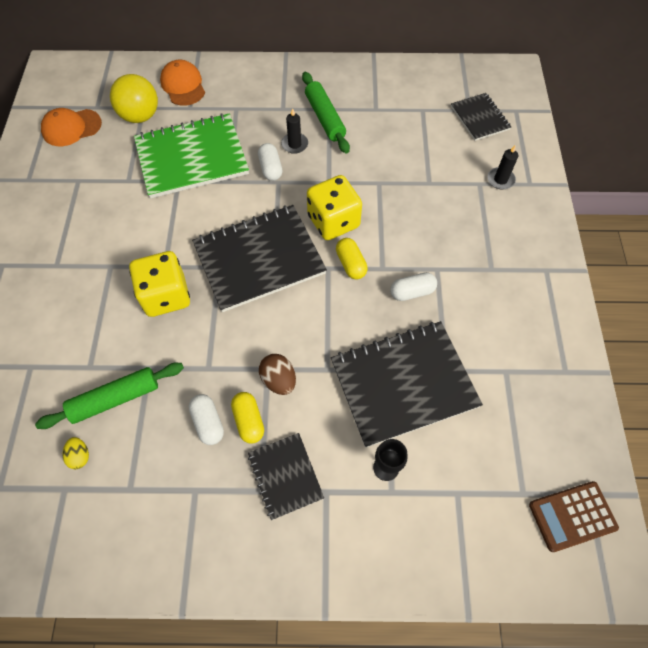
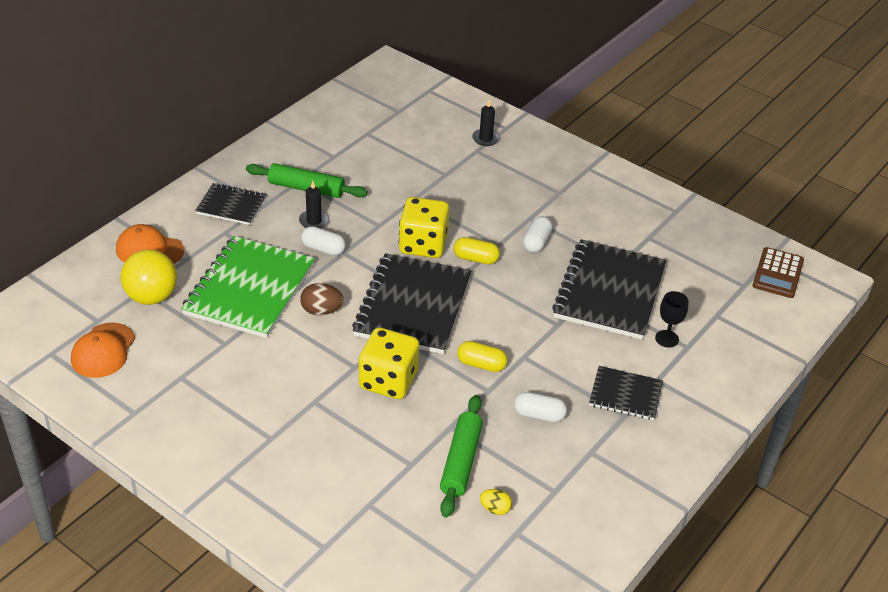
camera: 55 degrees left, 20 degrees down
yellow capsule [231,392,264,444] -> yellow capsule moved to [457,341,508,372]
brown egg [259,354,296,395] -> brown egg moved to [300,283,344,315]
black notebook [451,93,511,141] -> black notebook moved to [195,183,267,225]

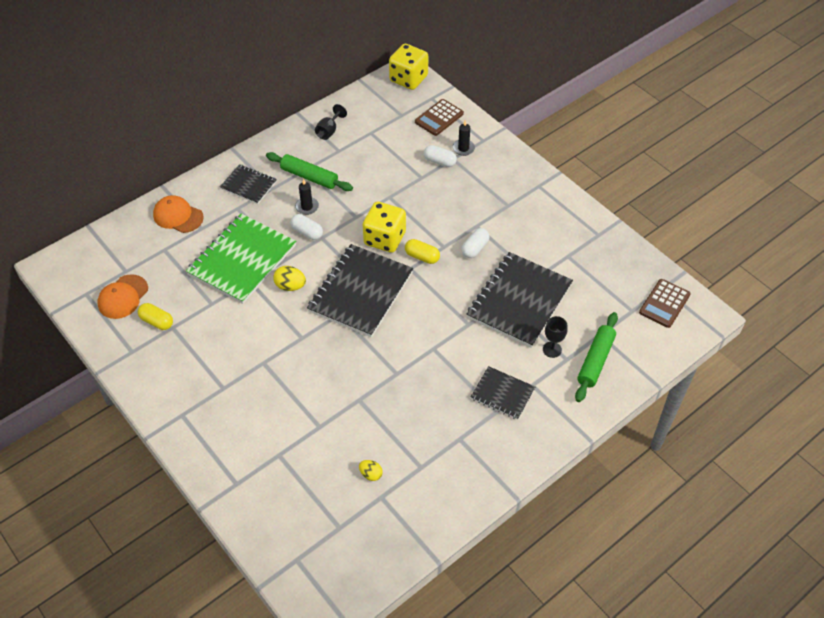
camera: 15 degrees right, 10 degrees up
yellow ball [121,249,177,305] -> none
brown egg [300,283,344,315] -> yellow egg [273,266,306,291]
yellow dice [359,327,419,399] -> yellow dice moved to [389,44,428,90]
green rolling pin [440,395,483,518] -> green rolling pin moved to [575,312,618,402]
yellow capsule [457,341,508,372] -> yellow capsule moved to [138,303,173,330]
white capsule [514,392,567,422] -> white capsule moved to [424,145,457,167]
none -> black goblet [315,104,347,140]
none -> brown calculator [415,99,464,136]

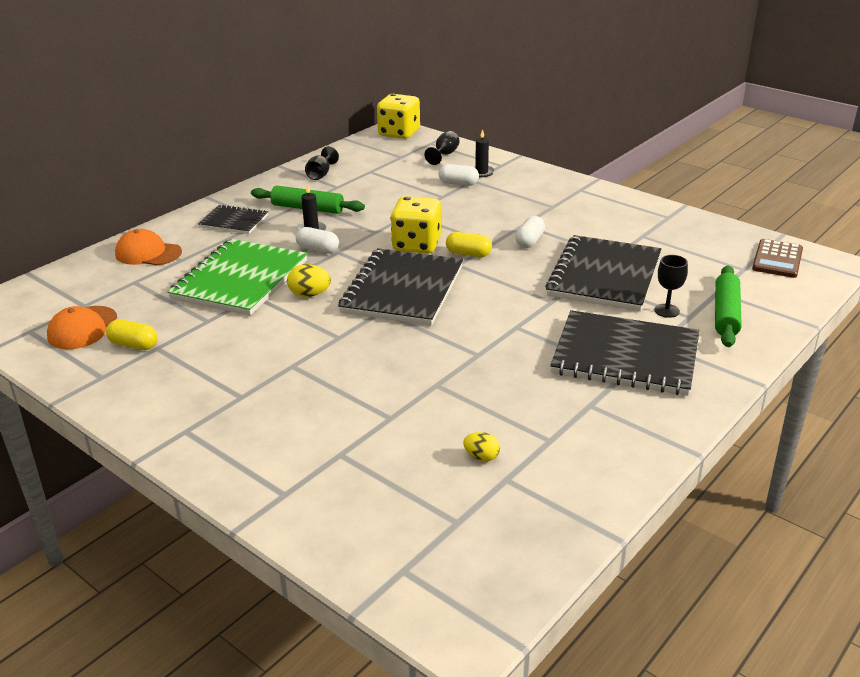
camera: 10 degrees left, 20 degrees down
brown calculator [415,99,464,136] -> black goblet [425,131,460,165]
black notebook [471,366,535,420] -> black notebook [550,310,700,396], size x1.87

